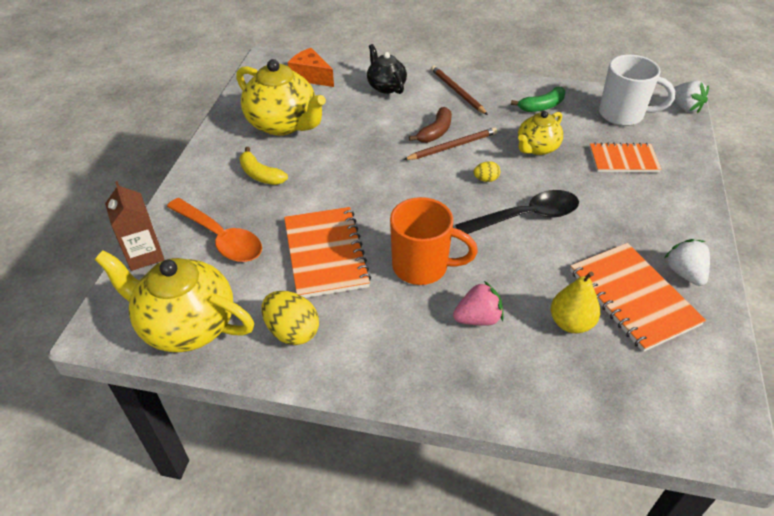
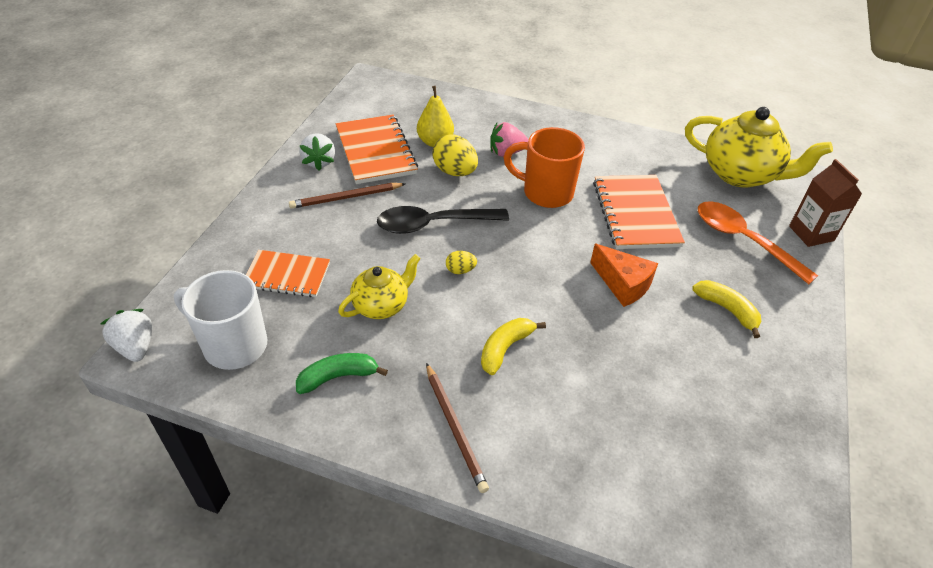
camera: 175 degrees left, 0 degrees up
yellow teapot [236,59,326,136] -> none
yellow egg [262,291,319,345] -> yellow egg moved to [432,134,478,176]
orange cheese [288,48,334,87] -> orange cheese moved to [590,244,658,307]
black teapot [367,44,407,94] -> none
brown pencil [403,127,497,160] -> brown pencil moved to [289,183,405,209]
brown banana [409,107,452,143] -> yellow banana [481,318,546,375]

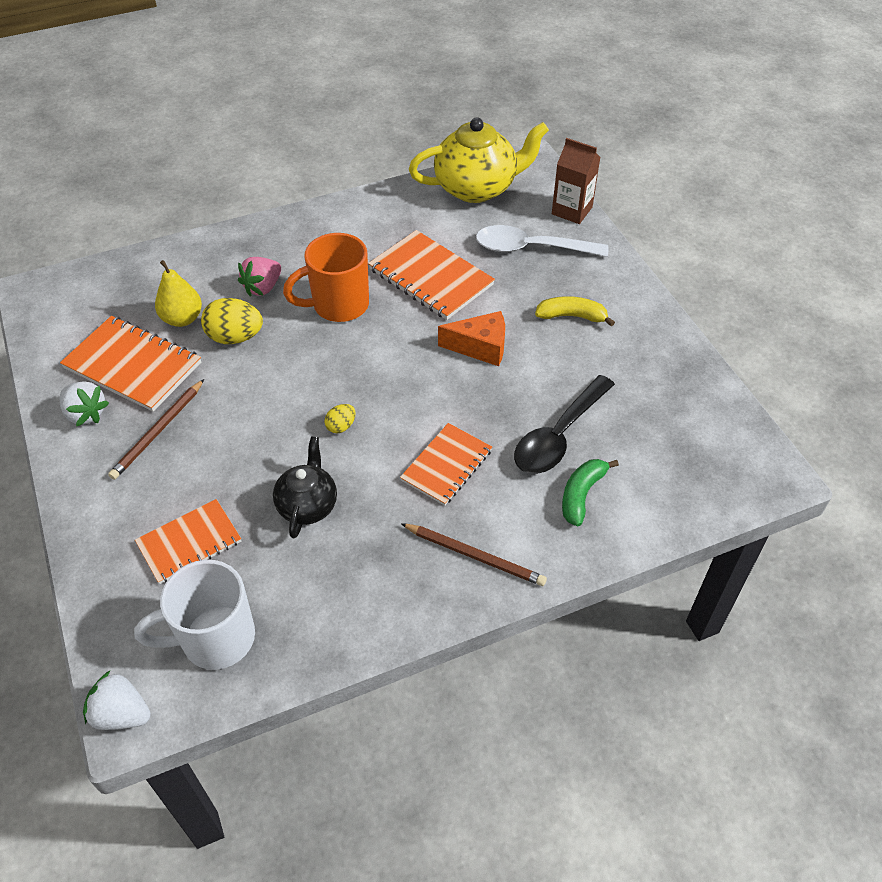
camera: 40 degrees left, 5 degrees up
green banana [296,353,388,394] -> green banana moved to [562,459,619,526]
yellow teapot [338,254,421,319] -> black teapot [273,436,337,538]
black spoon [377,206,509,234] -> black spoon moved to [514,375,615,474]
yellow banana [481,318,546,375] -> orange notebook [400,423,492,506]
orange spoon [698,201,818,284] -> white spoon [476,225,608,257]

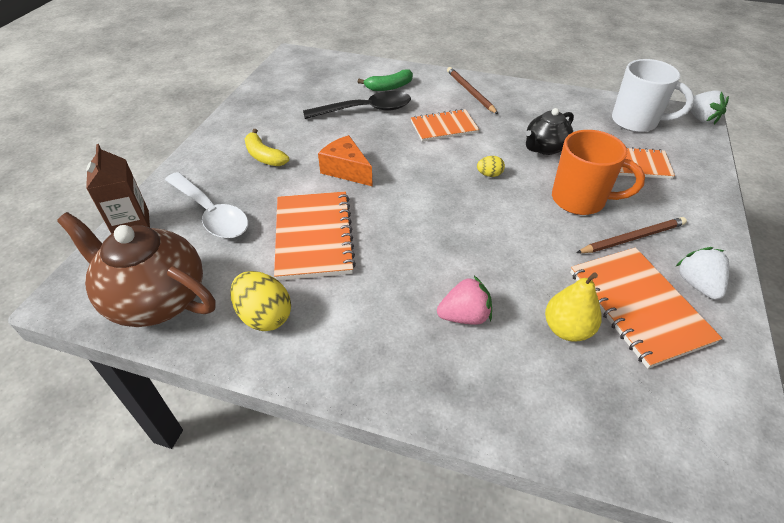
camera: 140 degrees left, 5 degrees down
yellow egg [201,298,263,344] -> yellow egg moved to [230,271,291,331]
orange mug [283,233,369,322] -> orange mug moved to [552,130,645,215]
yellow teapot [409,117,549,203] -> brown teapot [57,212,215,327]

